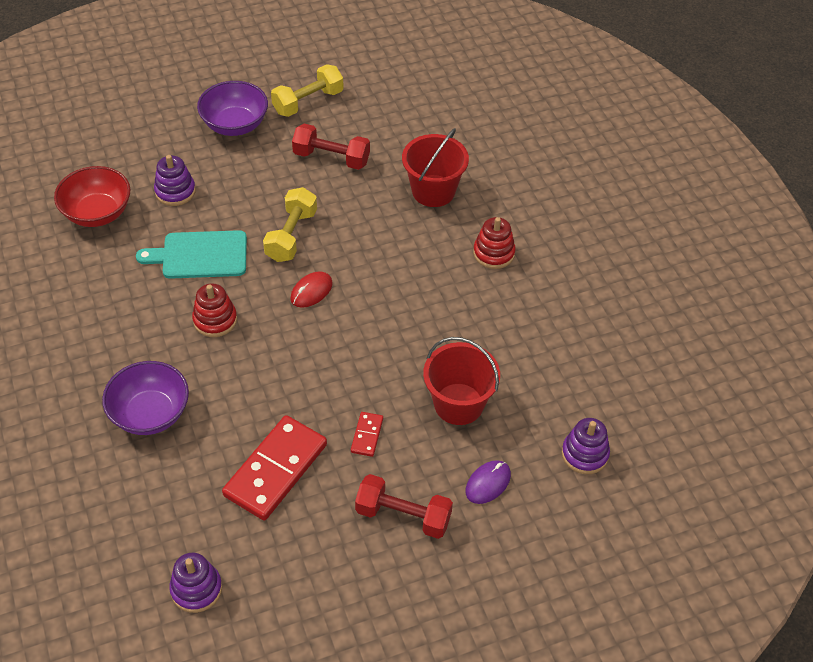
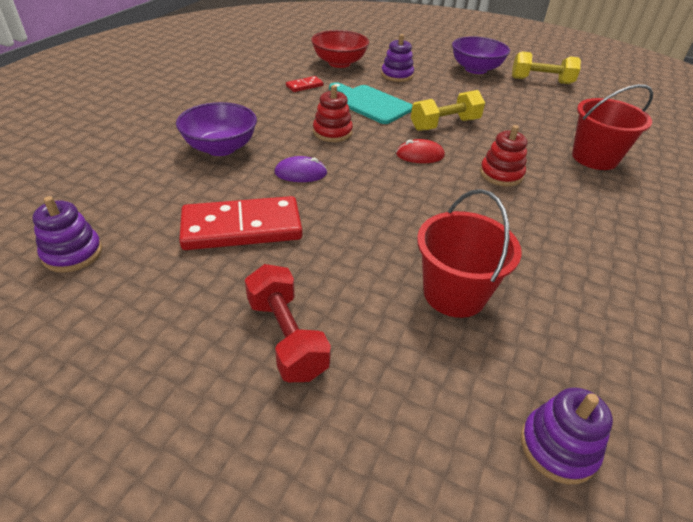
camera: 45 degrees right, 10 degrees down
red dumbbell [292,124,370,170] -> none
red domino [351,412,383,457] -> red domino moved to [286,76,324,92]
purple mouse [465,460,511,504] -> purple mouse moved to [274,156,327,182]
red stacking toy [473,217,516,269] -> red stacking toy moved to [480,125,527,187]

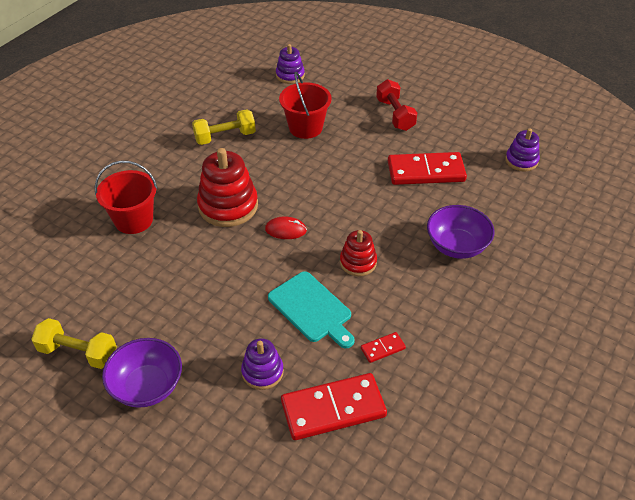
camera: 170 degrees left, 5 degrees up
purple mouse [274,156,327,182] -> none
red bowl [311,30,369,68] -> red domino [281,373,387,440]
yellow dumbbell [411,90,485,131] -> yellow dumbbell moved to [192,109,256,145]
red stacking toy [480,125,527,187] -> red stacking toy [197,148,258,227], size x1.73

